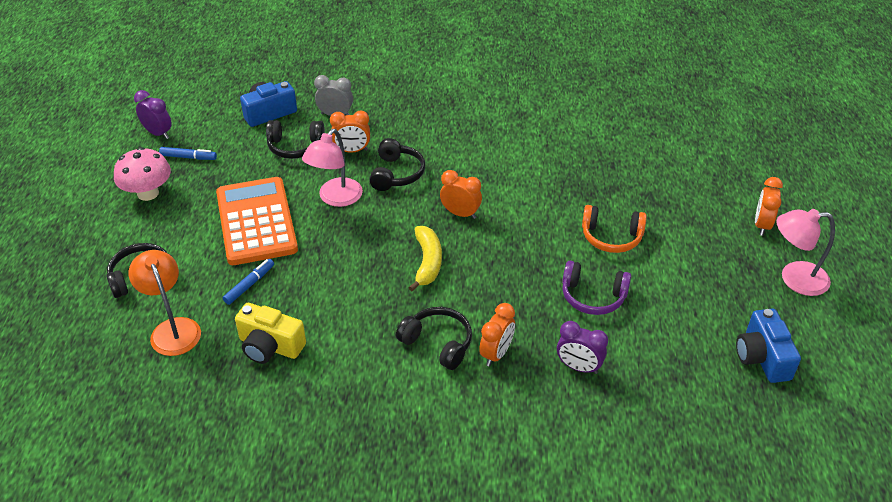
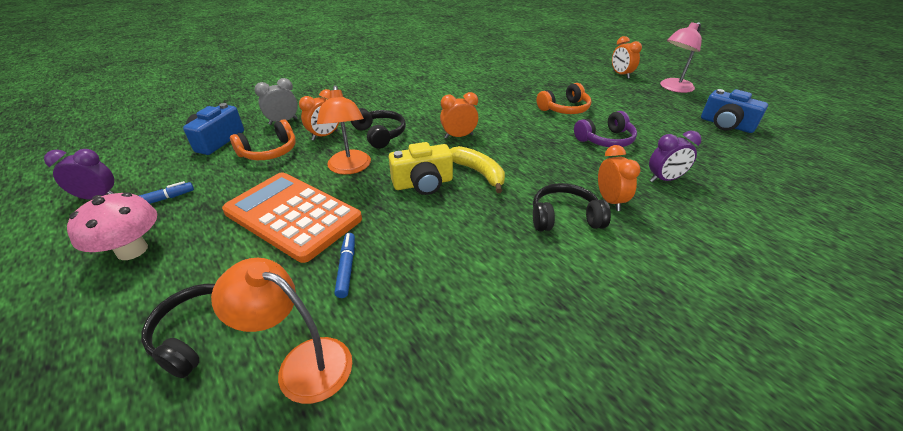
camera: 40 degrees left, 5 degrees down
yellow camera [235,303,306,364] -> yellow camera moved to [389,142,453,195]
black headphones [266,120,325,159] -> orange headphones [230,119,296,160]
pink lamp [302,129,363,207] -> orange lamp [317,85,371,175]

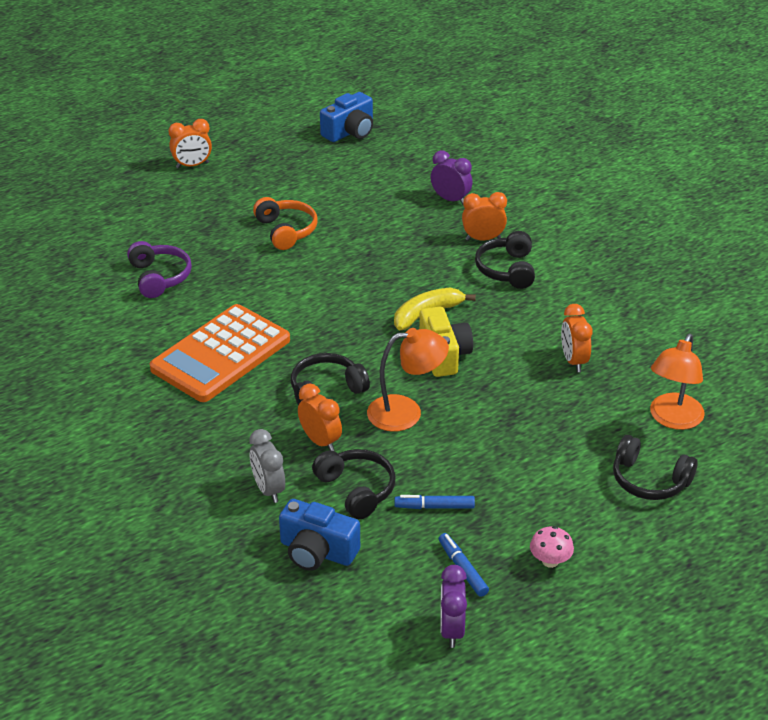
camera: 85 degrees left, 0 degrees up
pink mushroom [67,192,157,260] -> pink mushroom [530,526,574,568], size x0.57
orange calculator [222,172,362,263] -> orange calculator moved to [150,304,290,402]
orange headphones [230,119,296,160] -> black headphones [312,449,396,519]
blue marker [334,233,355,298] -> blue marker moved to [394,495,475,509]
orange clock [440,92,478,139] -> orange clock moved to [561,304,592,372]
purple headphones [574,111,637,147] -> purple headphones moved to [127,241,192,298]
purple clock [649,131,702,182] -> purple clock turned 45 degrees counterclockwise [431,150,473,205]
pink lamp [660,22,702,93] -> none

